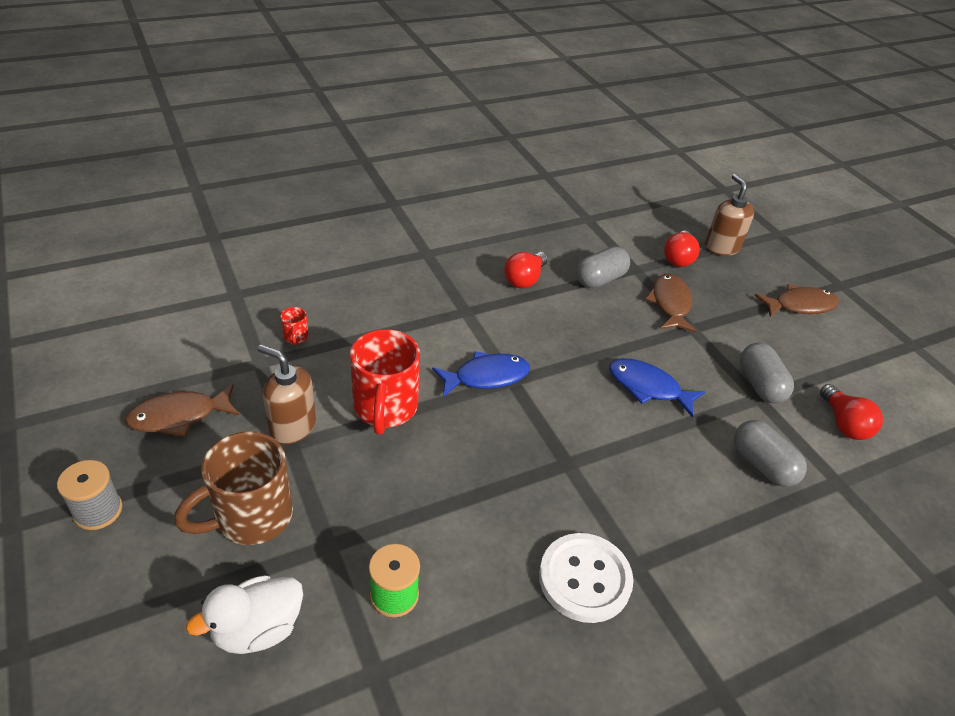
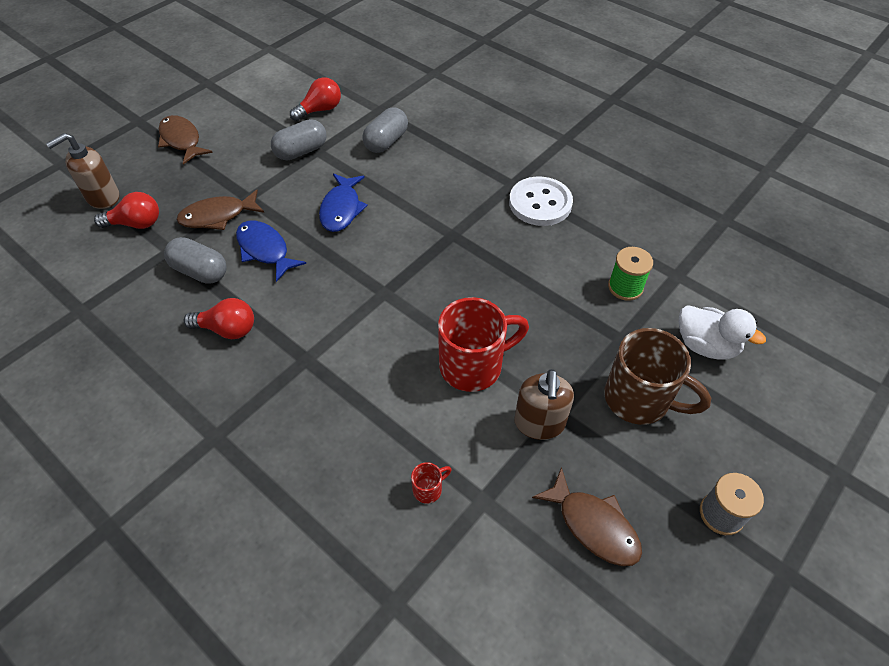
camera: 110 degrees left, 10 degrees up
blue fish [432,351,530,397] -> blue fish moved to [236,221,306,282]

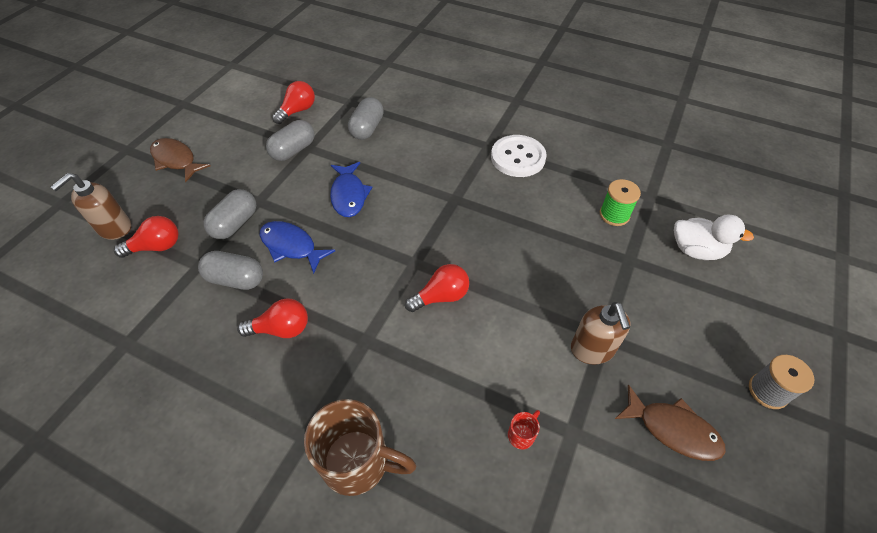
camera: 15 degrees left, 0 degrees up
brown fish [177,190,264,230] -> grey capsule [203,189,256,239]
red mug [438,297,529,392] -> none
brown mug [604,328,711,425] -> brown mug moved to [304,399,416,496]
none -> red light bulb [405,264,469,312]

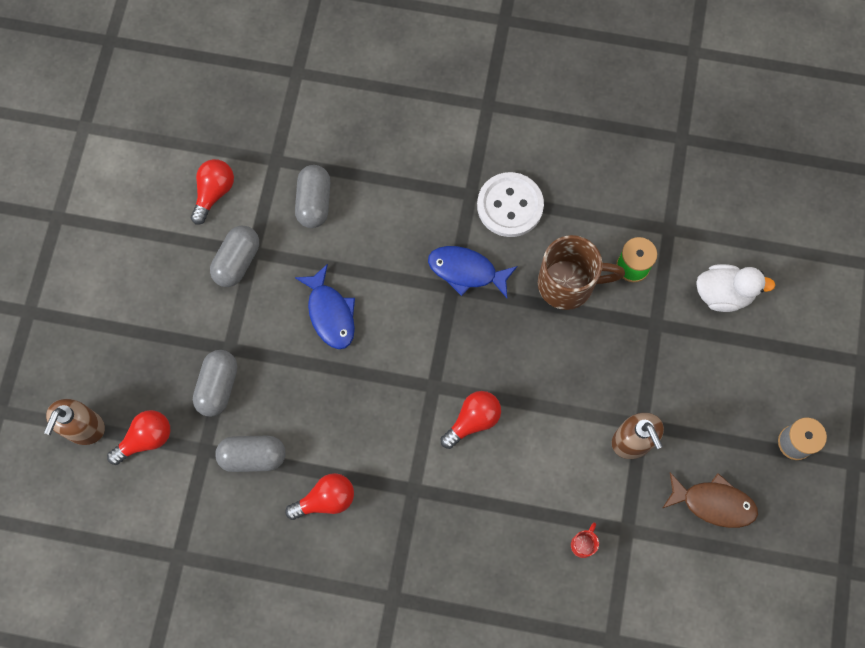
camera: 15 degrees left, 20 degrees up
brown fish [150,138,210,182] -> none
blue fish [259,221,335,274] -> blue fish moved to [428,246,518,298]
brown mug [304,399,416,496] -> brown mug moved to [538,235,625,310]

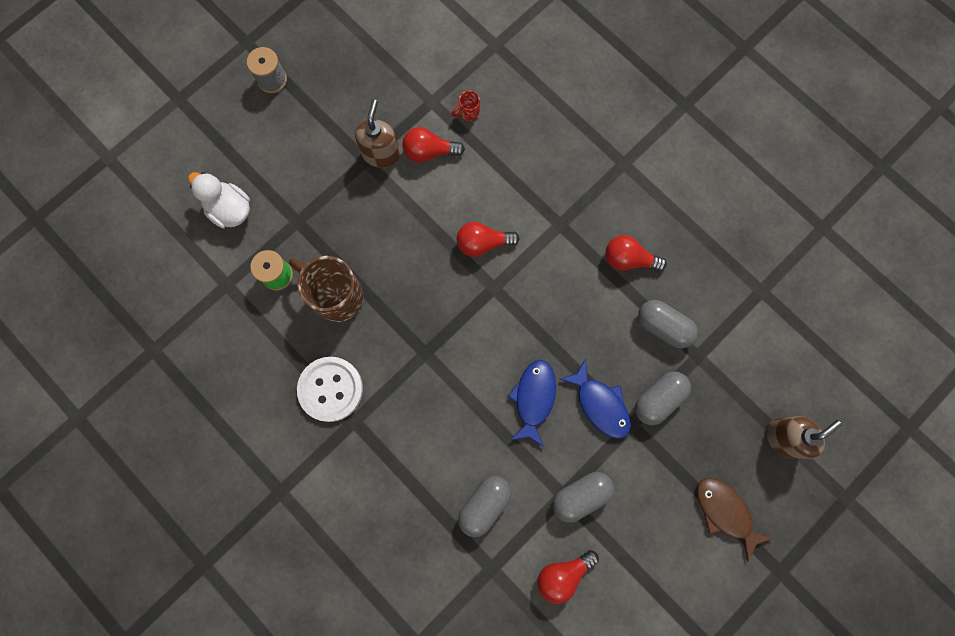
camera: 145 degrees left, 5 degrees up
red light bulb [107,410,170,465] -> red light bulb moved to [402,127,465,162]
blue fish [428,246,518,298] -> blue fish moved to [560,359,631,439]
brown fish [663,472,758,528] -> brown fish moved to [697,478,773,562]

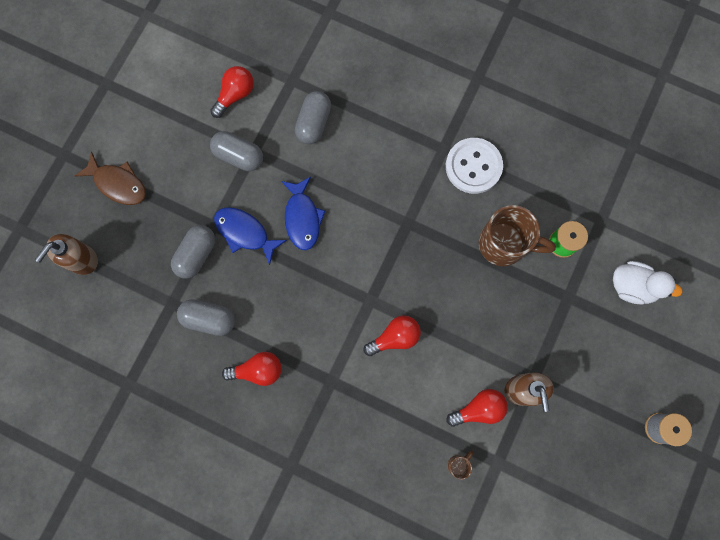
camera: 160 degrees right, 0 degrees up
red mug [451,91,480,121] -> brown mug [447,451,474,480]
grey capsule [553,472,614,523] -> grey capsule turned 75 degrees clockwise [210,131,263,171]

